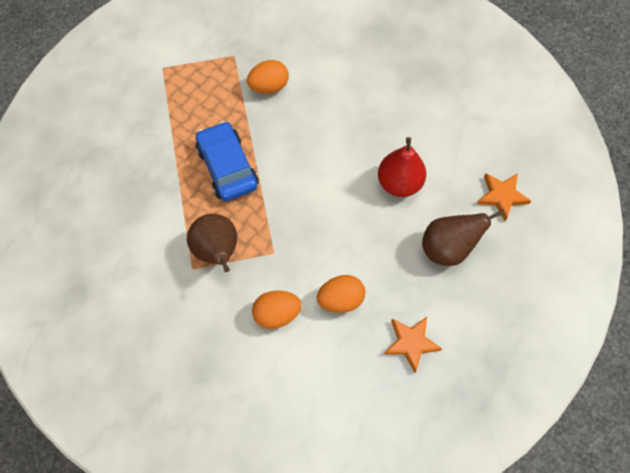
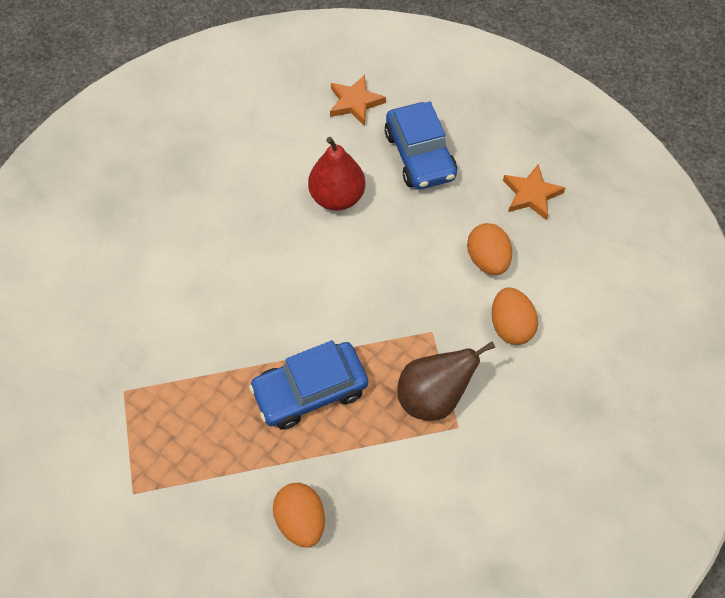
camera: 90 degrees left, 5 degrees down
orange egg [247,60,289,94] -> orange egg moved to [273,483,325,548]
brown pear [422,210,505,266] -> blue car [385,102,457,190]

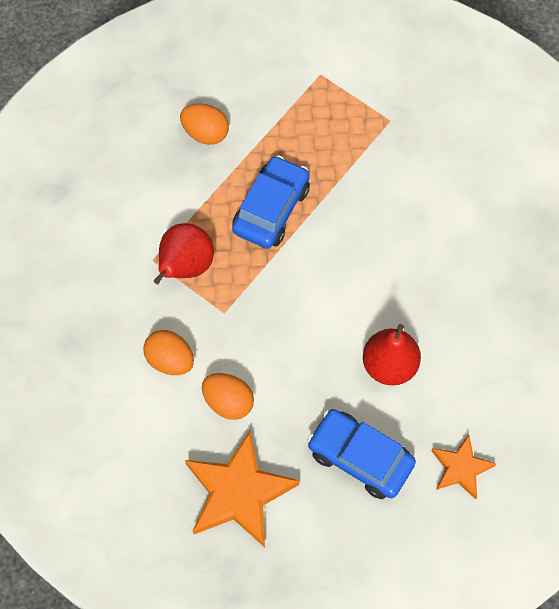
camera: 140 degrees right, 5 degrees up
brown pear [397,342,495,421] -> red pear [154,223,214,285]
orange star [503,164,565,220] -> orange star [185,431,299,547], size x1.77

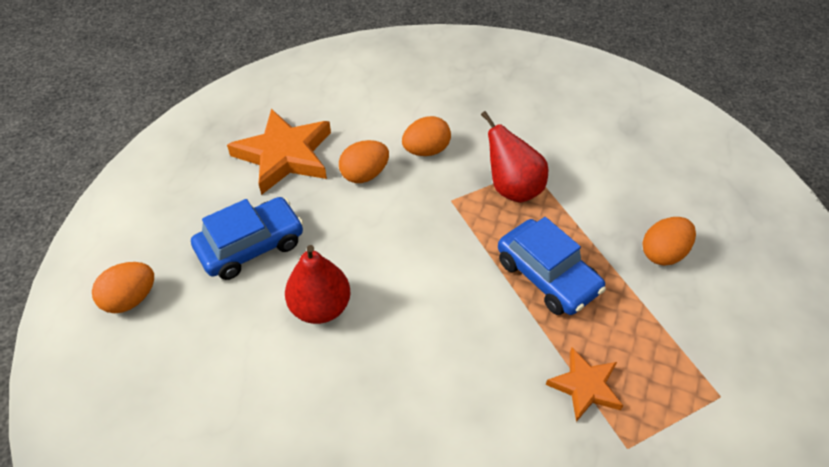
camera: 115 degrees right, 15 degrees down
orange star [431,434,496,500] -> orange star moved to [546,348,623,422]
none -> orange egg [92,262,154,313]

